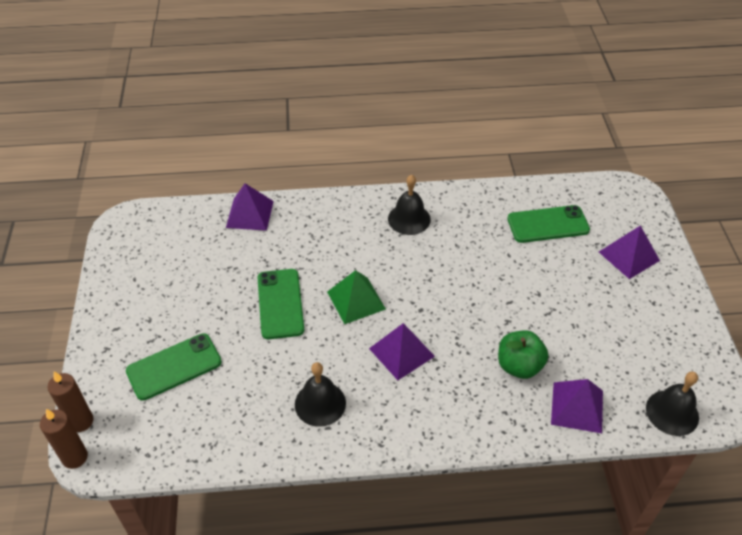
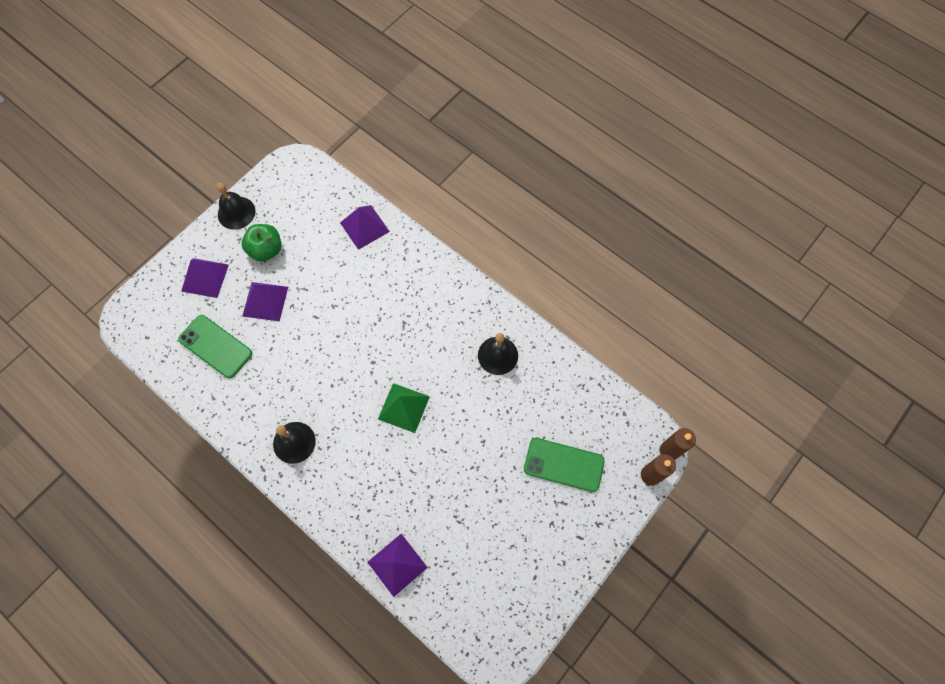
camera: 135 degrees left, 20 degrees up
green phone [258,269,304,339] -> none
purple pyramid [369,323,435,380] -> purple pyramid moved to [242,282,288,321]
green apple [498,331,548,379] -> green apple moved to [242,224,281,262]
black bell [646,372,699,436] -> black bell moved to [217,183,256,230]

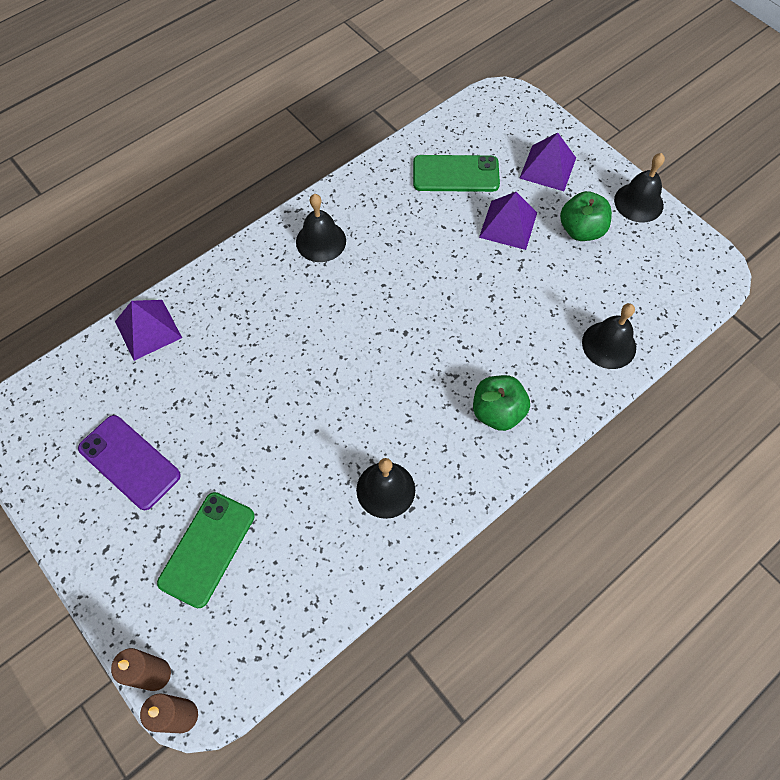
camera: 100 degrees right, 5 degrees down
green phone [178,315,252,378] -> green phone turned 45 degrees clockwise [413,155,500,192]
purple pyramid [340,205,390,250] -> black bell [582,303,636,369]
green pyramid [378,383,430,433] -> none
none -> purple phone [78,415,181,510]
none -> green apple [473,375,530,431]

